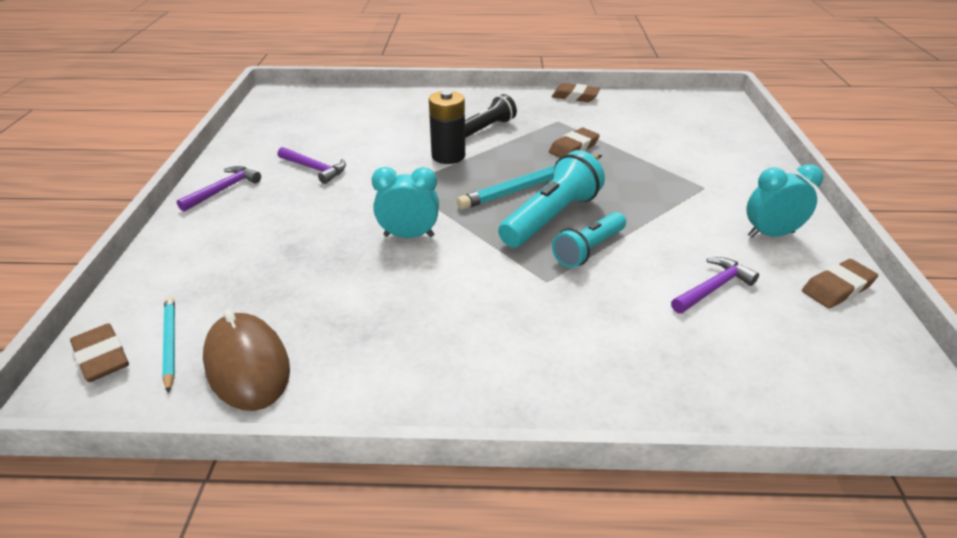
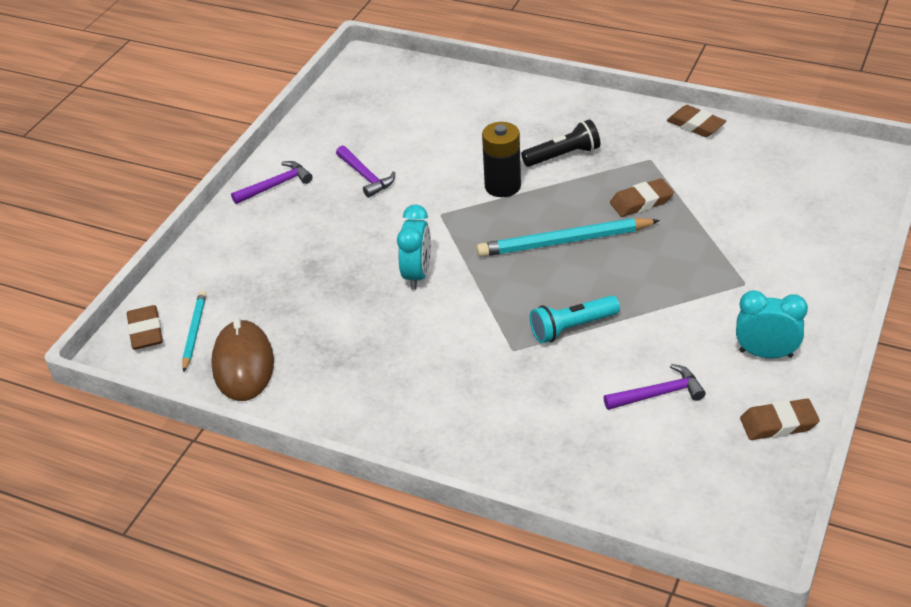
camera: 25 degrees right, 5 degrees up
turquoise clock [372,167,439,238] -> turquoise clock turned 75 degrees clockwise [397,204,431,290]
turquoise flashlight [498,150,605,248] -> none

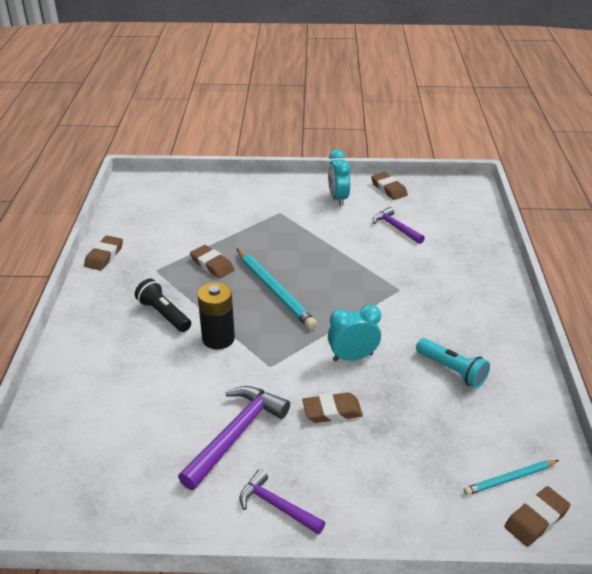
camera: 115 degrees left, 5 degrees down
brown mouse [211,317,274,401] -> none
purple hammer [336,146,395,198] -> purple hammer [178,386,290,490], size x1.60
turquoise flashlight [530,295,620,343] -> turquoise flashlight moved to [416,338,490,388]
none -> brown eraser [302,392,363,423]

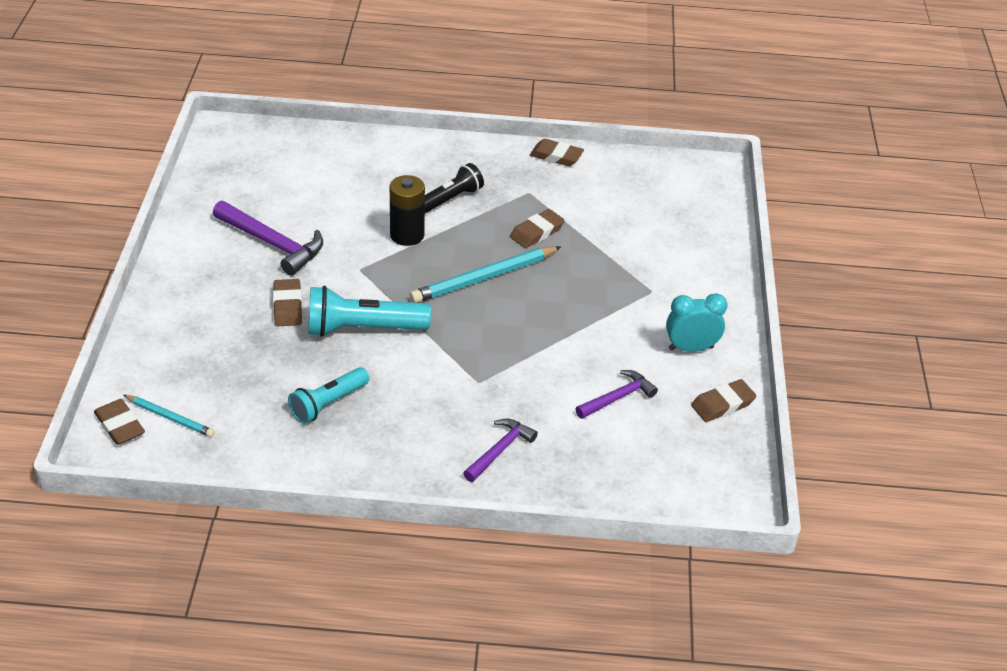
camera: 90 degrees right, 5 degrees up
purple hammer [239,469,325,535] -> purple hammer moved to [463,419,538,482]
turquoise clock [328,304,381,361] -> turquoise flashlight [308,286,431,337]
turquoise pencil [464,460,559,495] -> turquoise pencil turned 135 degrees clockwise [123,395,215,437]

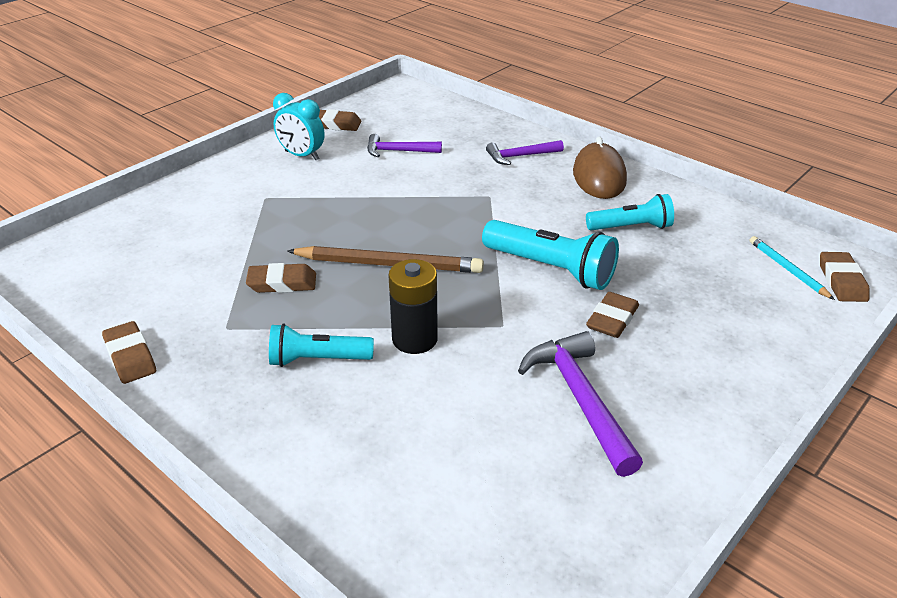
camera: 140 degrees left, 5 degrees down
turquoise pencil [409,246,561,303] -> brown pencil [287,246,484,273]
black flashlight [425,163,484,213] -> turquoise flashlight [269,324,374,367]
none -> brown mouse [573,137,627,199]

